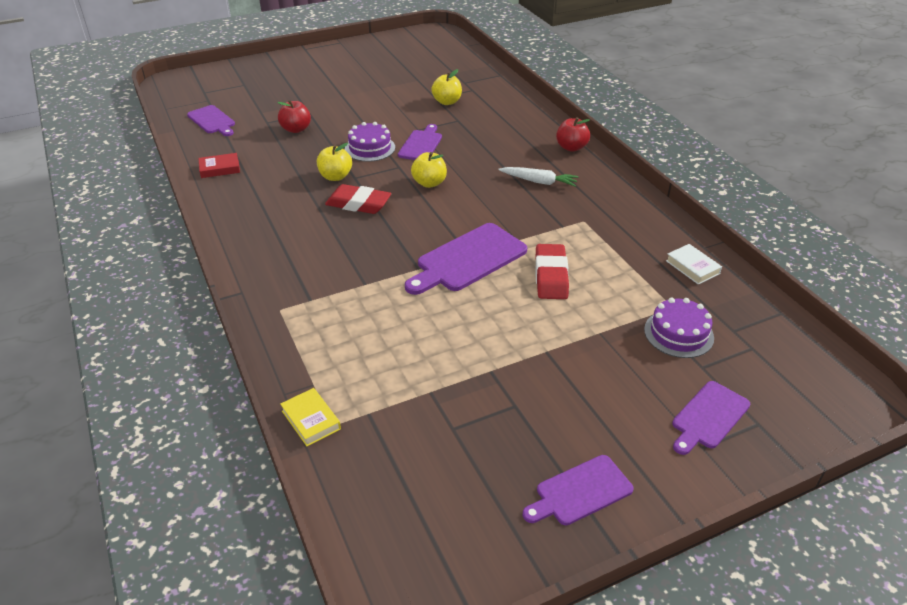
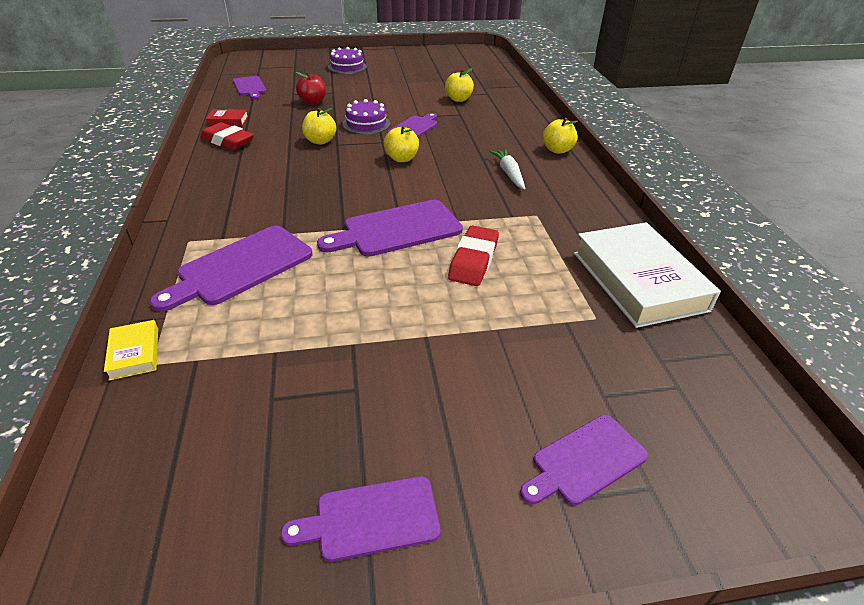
camera: 15 degrees right, 0 degrees up
red eraser [325,184,391,214] -> red eraser moved to [200,122,254,150]
white carrot [499,167,579,186] -> white carrot turned 135 degrees counterclockwise [489,149,525,190]
red apple [556,117,590,152] -> yellow apple [543,118,578,154]
purple cake [644,298,714,358] -> purple cake moved to [328,47,367,74]
white book [666,244,722,285] -> white book [574,222,721,328], size x2.31
none -> purple cutting board [150,226,312,312]

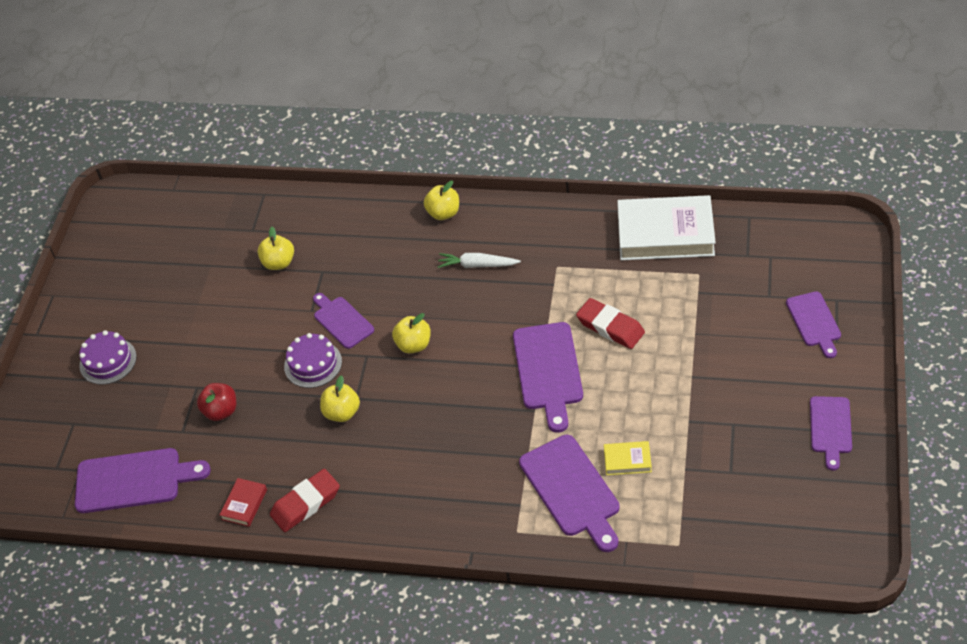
camera: 65 degrees left, 10 degrees up
yellow book [104,320,158,381] -> yellow book moved to [604,441,652,475]
purple cutting board [233,76,266,99] -> purple cutting board [75,448,211,513], size x1.59

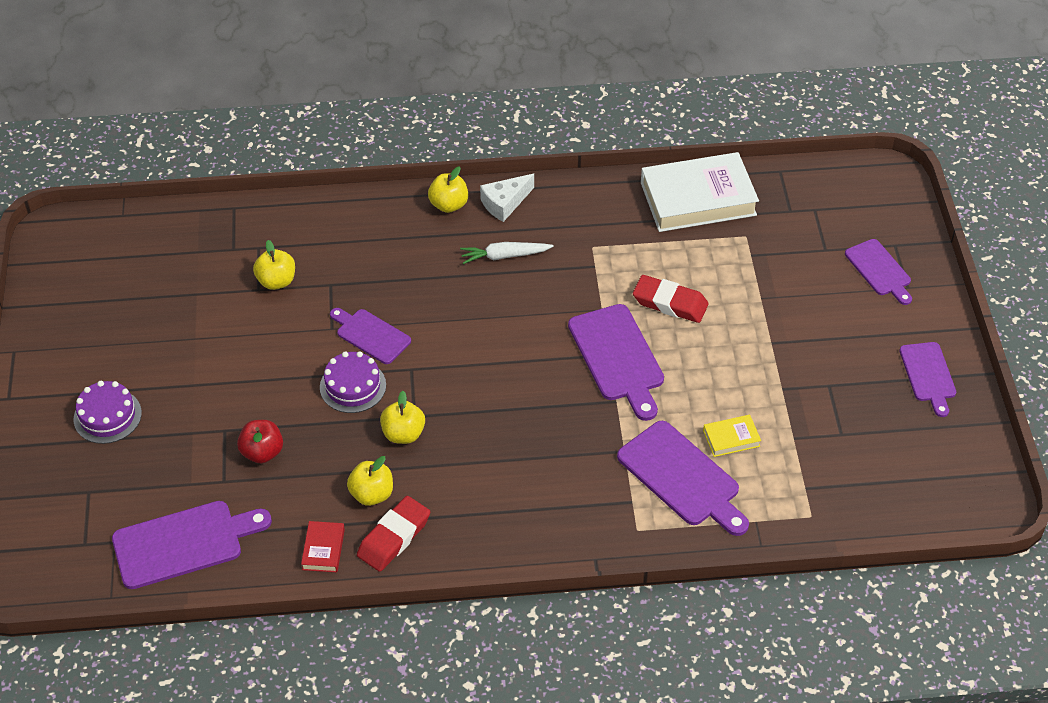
camera: 20 degrees left, 0 degrees up
yellow apple [392,313,431,353] -> yellow apple moved to [347,456,393,506]
none -> white cheese [480,174,534,222]

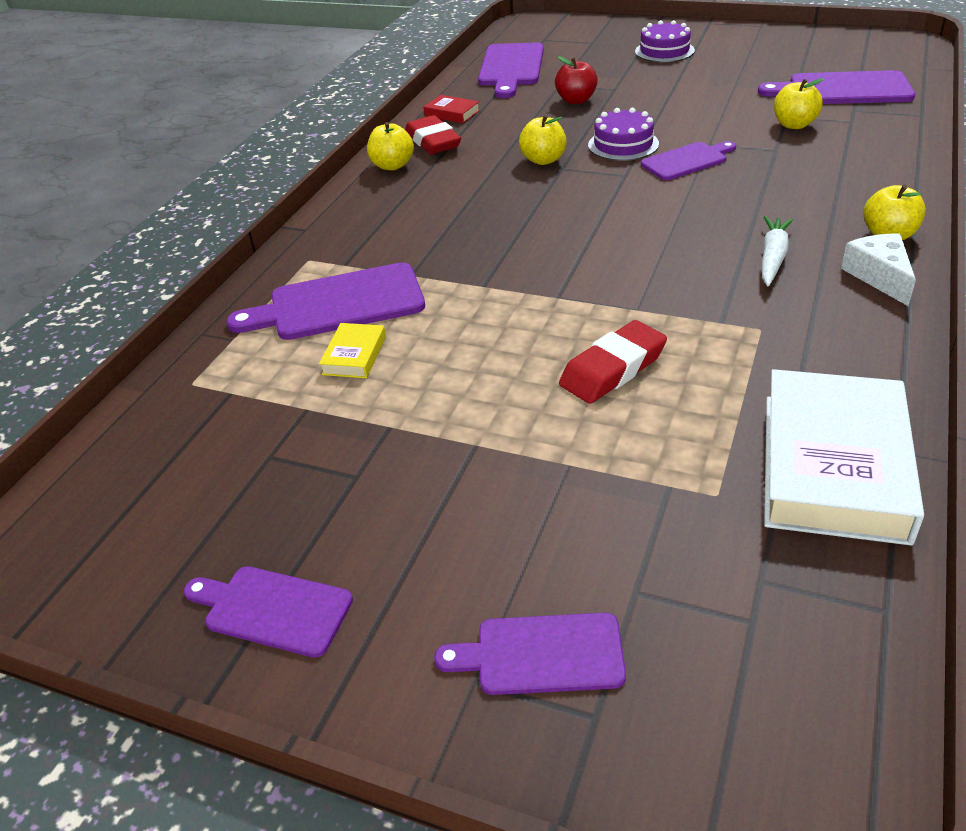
camera: 120 degrees right, 10 degrees down
yellow apple [347,456,393,506] -> yellow apple moved to [367,122,414,171]
purple cutting board [568,304,664,421] -> purple cutting board moved to [758,70,915,104]

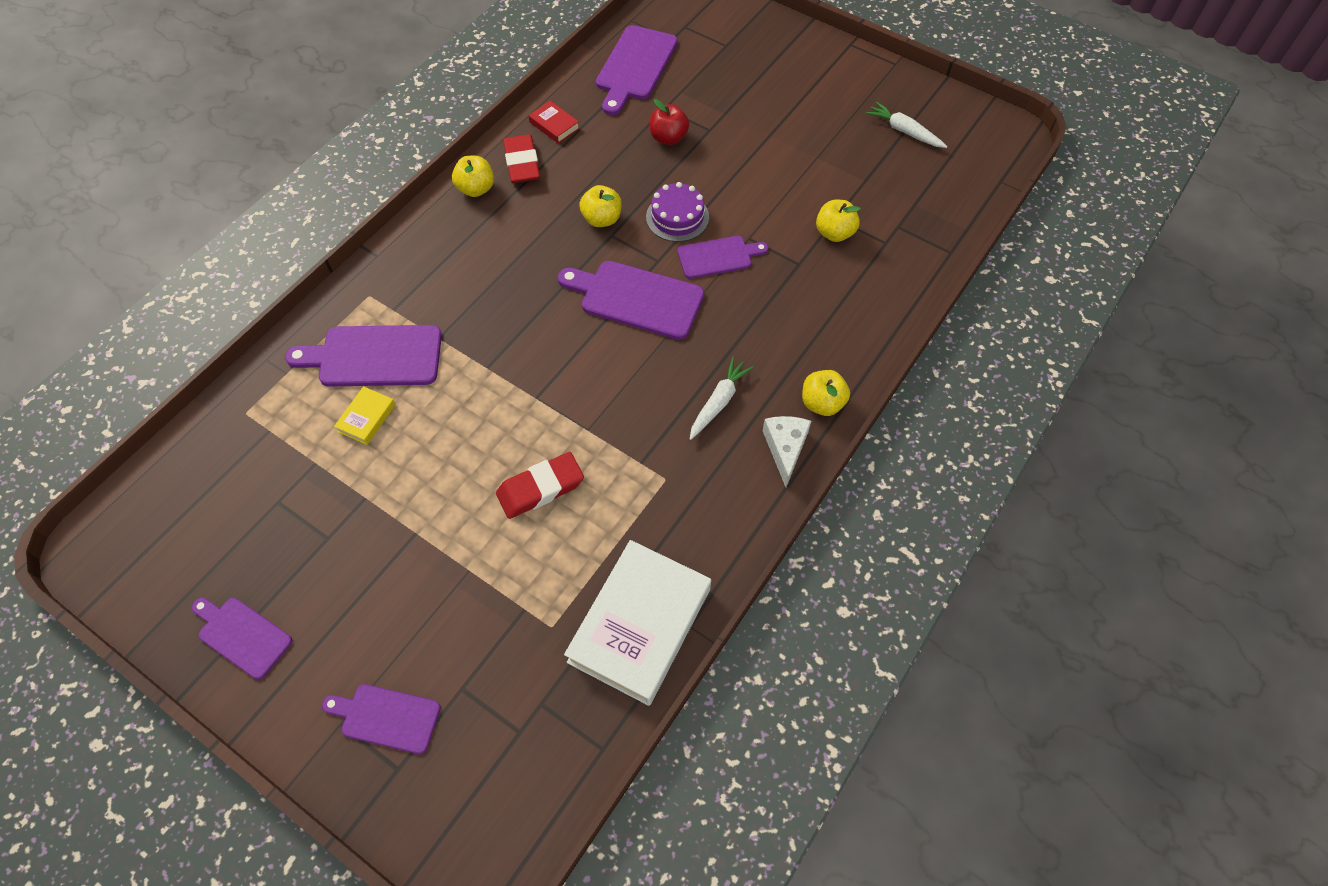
camera: 10 degrees right, 20 degrees up
purple cake [635,20,695,62] -> none
purple cutting board [758,70,915,104] -> purple cutting board moved to [558,261,704,340]
none -> white carrot [866,102,948,148]

